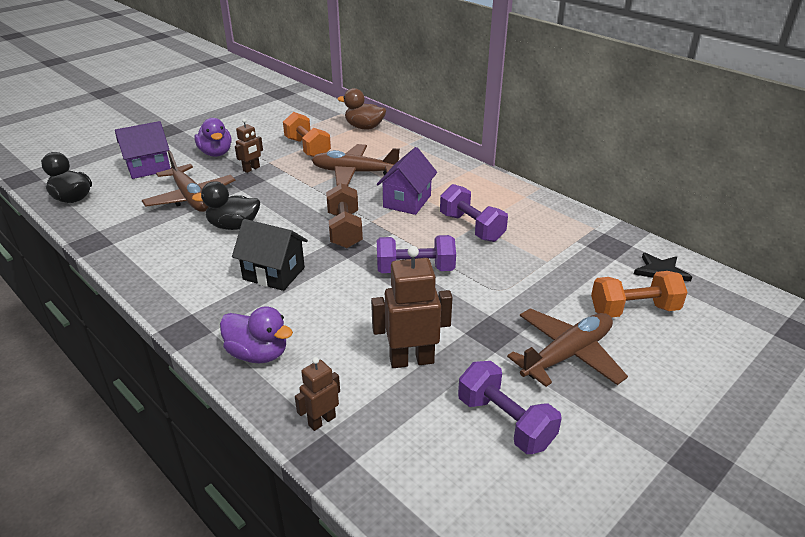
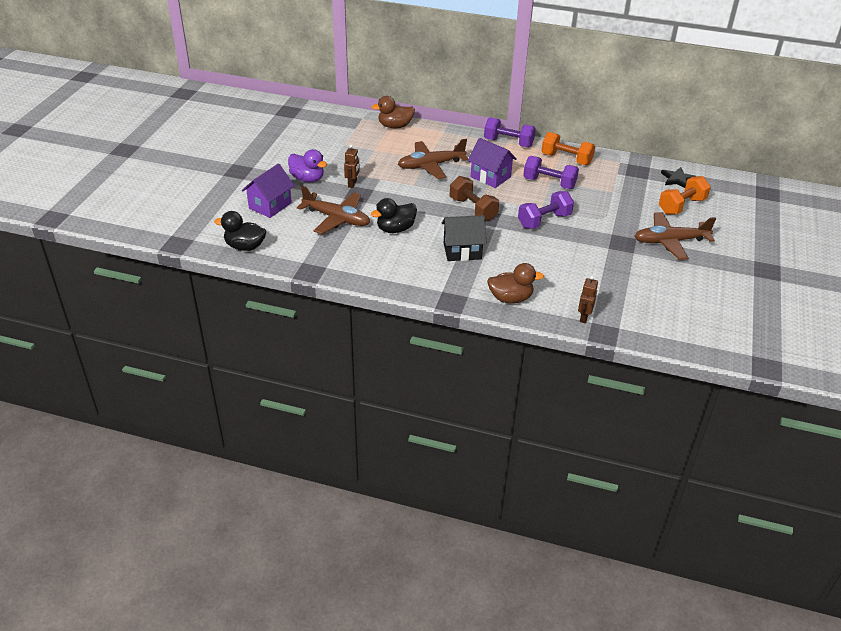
camera: 30 degrees left, 5 degrees up
purple duck [220,306,293,363] -> brown duck [487,263,544,303]
orange dumbbell [283,112,331,157] -> orange dumbbell moved to [542,132,595,165]
brown robot [371,246,453,368] -> none
purple house [377,147,437,215] -> purple house turned 45 degrees counterclockwise [468,138,517,188]
purple dumbbell [458,361,562,454] -> purple dumbbell moved to [484,117,536,147]
brown plane [507,308,628,387] -> brown plane turned 120 degrees counterclockwise [634,212,716,260]

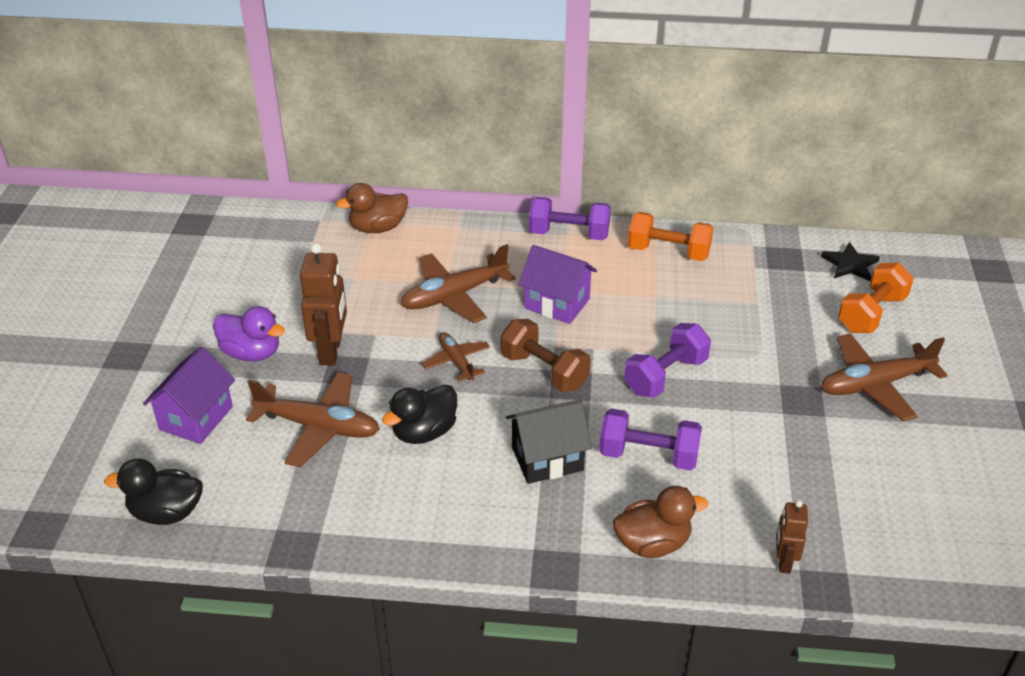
camera: 10 degrees left, 0 degrees up
brown robot [344,144,360,188] -> brown robot [300,243,347,366], size x1.74
purple dumbbell [523,156,579,189] -> purple dumbbell moved to [599,408,702,470]
none -> brown plane [421,332,490,382]

